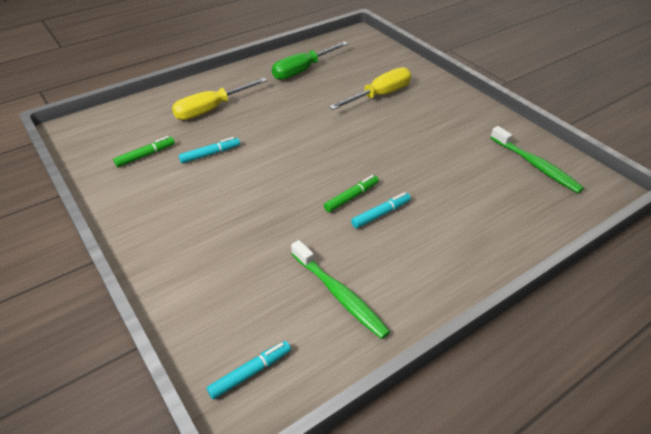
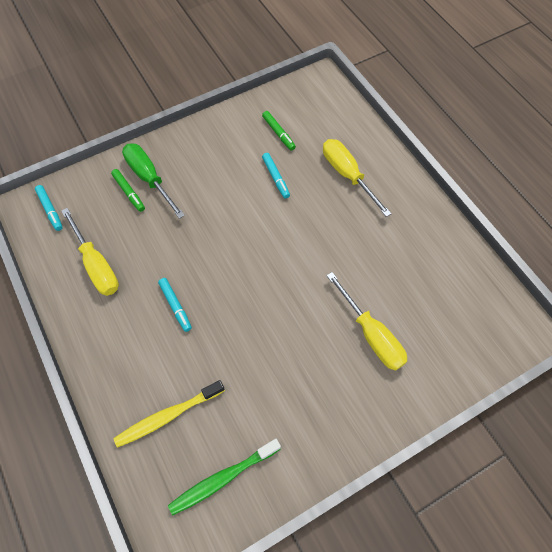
camera: 95 degrees right, 20 degrees up
green screwdriver [272,41,348,80] -> green screwdriver moved to [122,143,185,219]
green toothbrush [291,240,390,339] -> yellow screwdriver [61,208,119,296]
green marker [324,175,379,212] -> green marker moved to [111,169,145,212]
none -> yellow toothbrush [114,380,225,448]

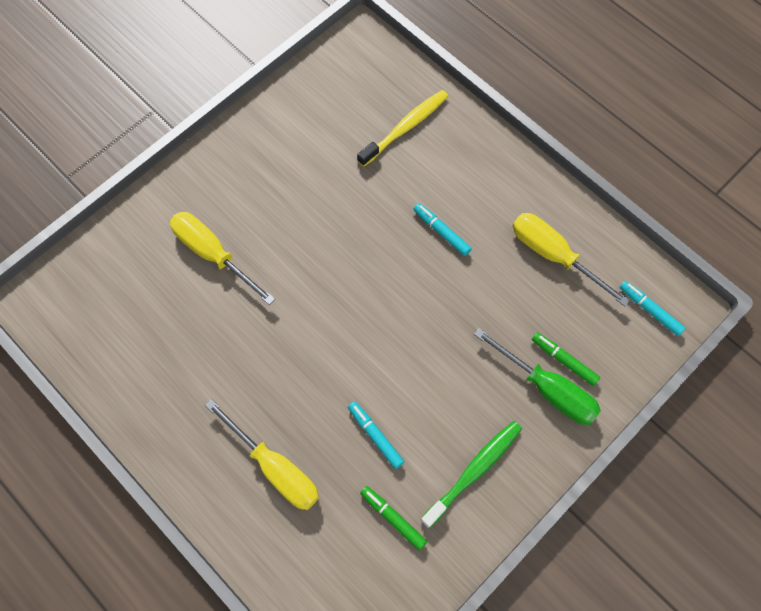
camera: 165 degrees right, 5 degrees up
green toothbrush [168,439,281,515] -> green toothbrush moved to [421,421,522,528]

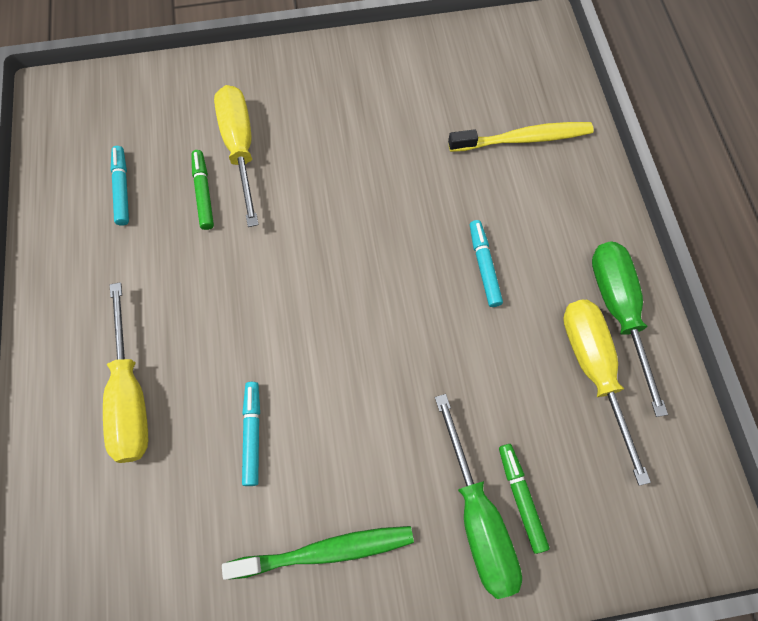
camera: 35 degrees right, 0 degrees up
green marker [360,486,427,550] -> green marker moved to [191,150,214,230]
turquoise marker [619,281,685,336] -> turquoise marker moved to [111,146,129,226]
none -> green screwdriver [592,241,668,417]

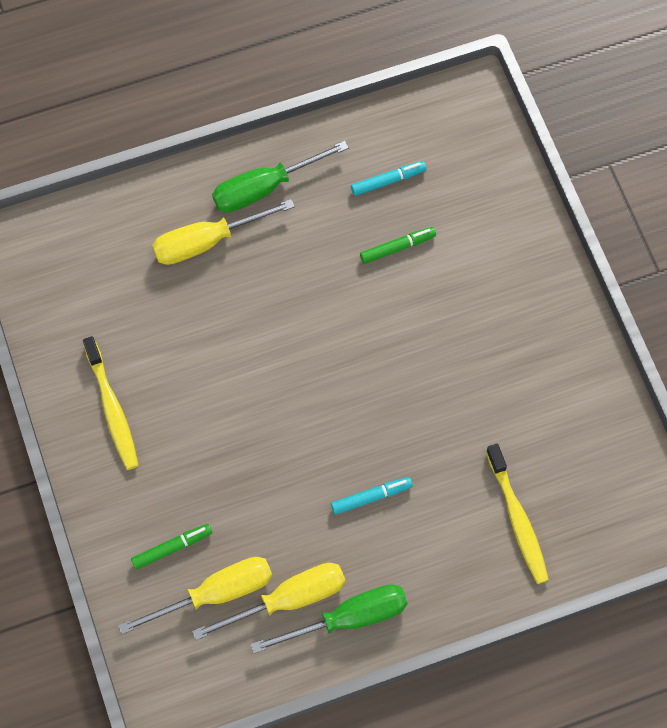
camera: 80 degrees right, 0 degrees up
yellow screwdriver [214,85,259,227] -> yellow screwdriver moved to [118,557,272,634]
green toothbrush [222,526,414,580] -> yellow toothbrush [83,336,139,470]
turquoise marker [242,382,260,486] -> none
green screwdriver [435,394,522,599] -> green screwdriver moved to [212,141,349,213]

